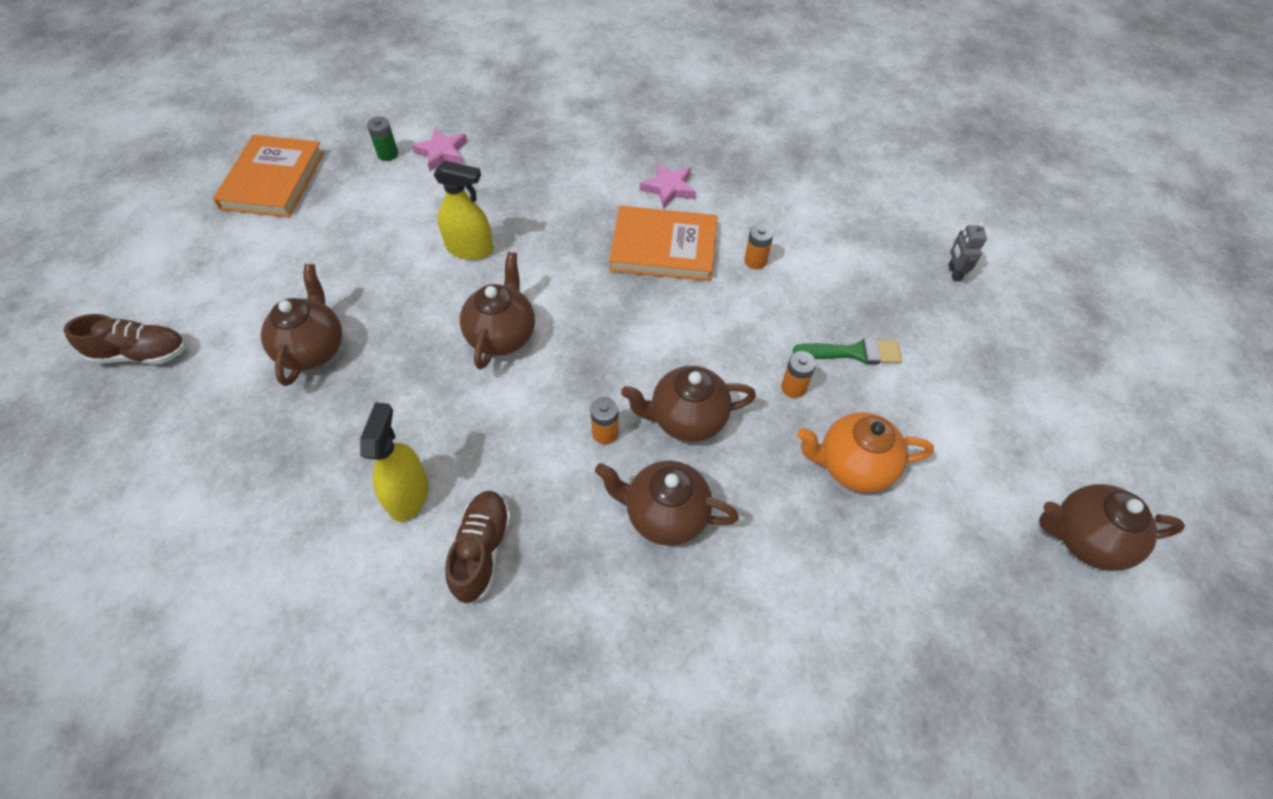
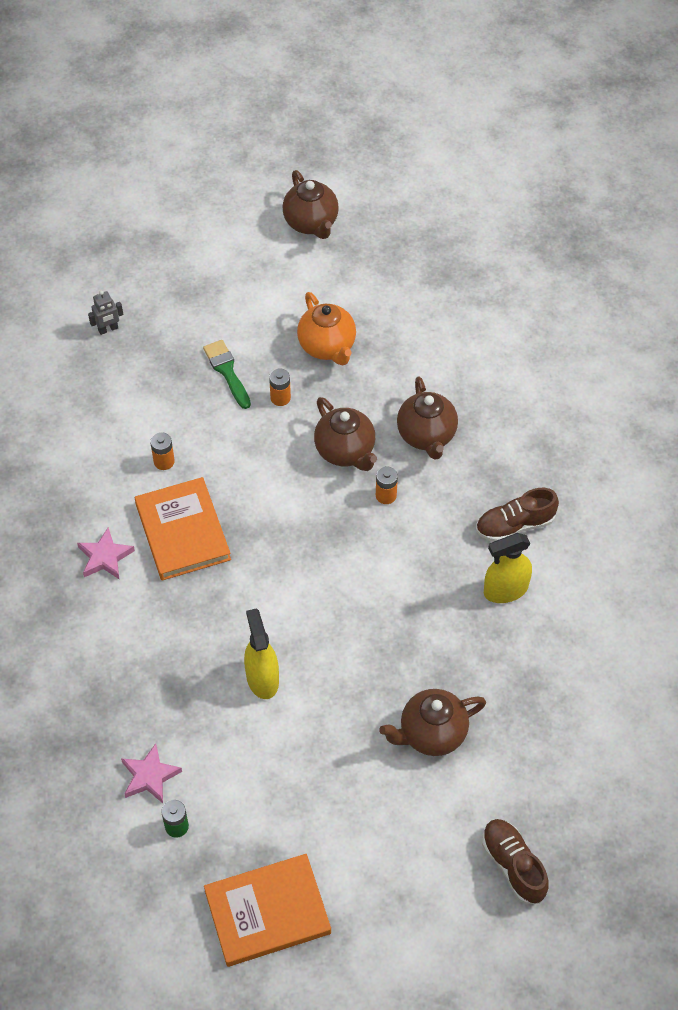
camera: 115 degrees left, 0 degrees up
brown teapot [460,252,535,370] -> none

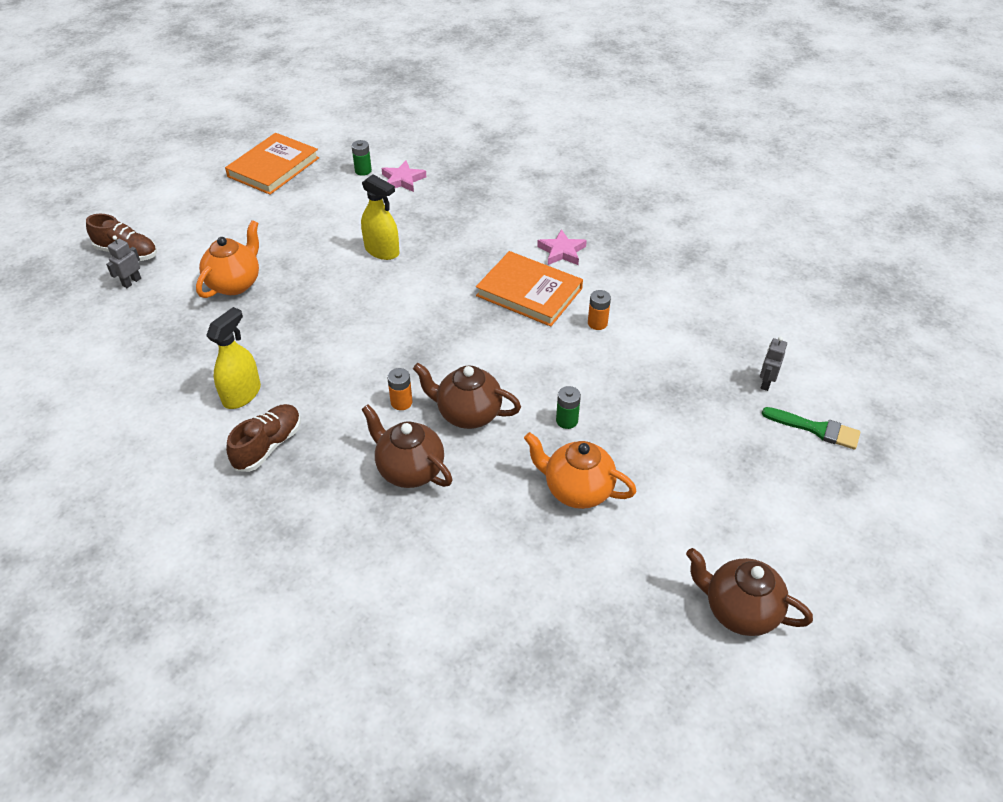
camera: 140 degrees right, 10 degrees down
green brush [203,340,251,409] -> green brush moved to [762,407,861,450]
orange battery [269,368,291,406] -> green battery [556,386,581,429]
brown teapot [379,689,486,756] -> orange teapot [196,220,259,298]
none -> grey robot [106,236,141,288]

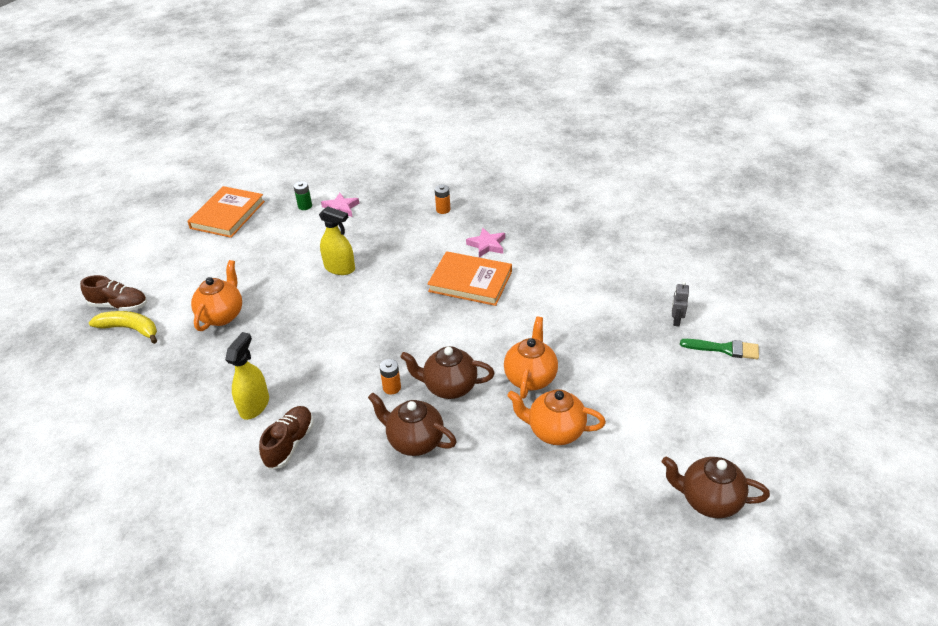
camera: 10 degrees left, 5 degrees down
grey robot [106,236,141,288] -> yellow banana [89,311,157,344]
green battery [556,386,581,429] -> orange teapot [504,317,558,399]
orange battery [588,290,611,330] -> orange battery moved to [435,185,450,214]

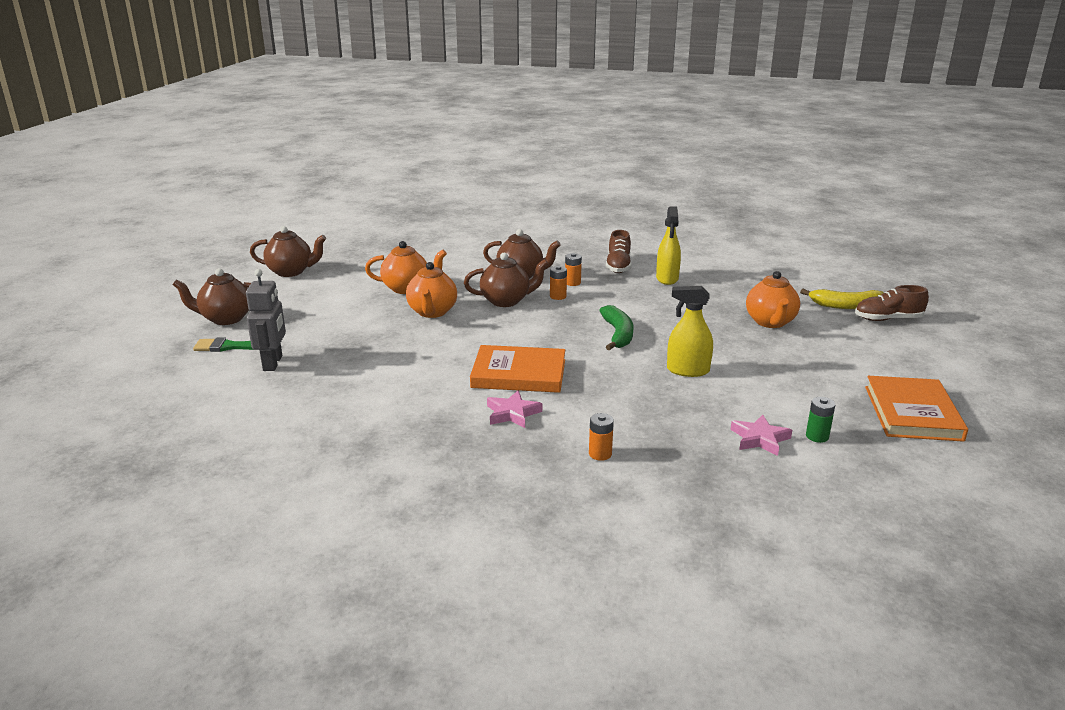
camera: 165 degrees right, 15 degrees down
grey robot [672,281,689,326] -> grey robot [246,269,286,371], size x1.73
none -> brown teapot [173,268,251,325]
none -> orange battery [565,253,582,286]
none -> green banana [599,305,634,350]

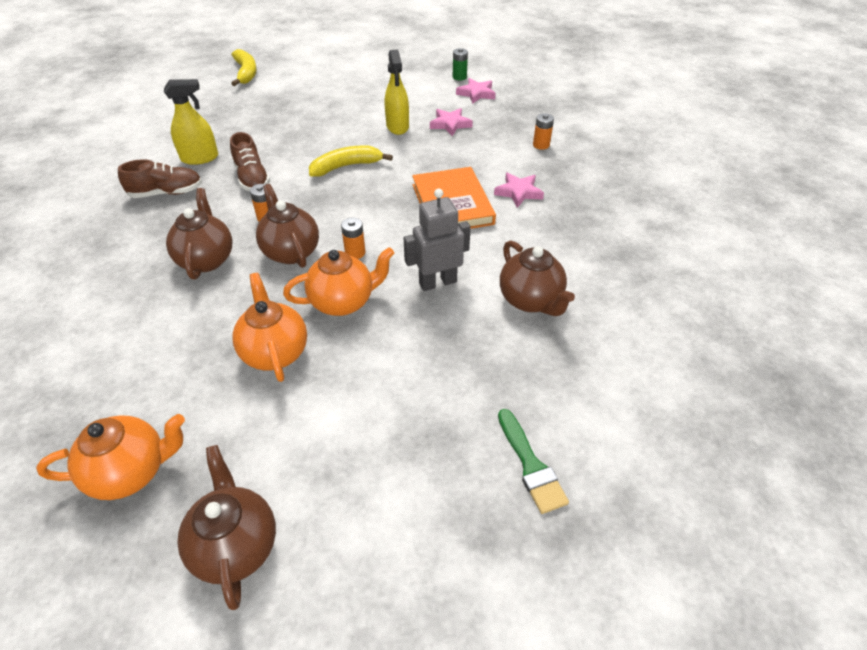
camera: 110 degrees left, 20 degrees up
brown teapot [173,268,251,325] -> brown teapot moved to [500,240,575,316]
grey robot [246,269,286,371] -> grey robot moved to [404,188,471,291]
orange battery [565,253,582,286] -> orange battery moved to [341,218,365,259]
green banana [599,305,634,350] -> yellow banana [309,145,393,177]
orange teapot [746,271,800,328] -> orange teapot moved to [36,414,185,500]
brown shoe [855,285,929,321] -> brown shoe moved to [230,132,270,191]
orange book [865,376,968,442] -> none
none -> pink star [430,108,473,136]

